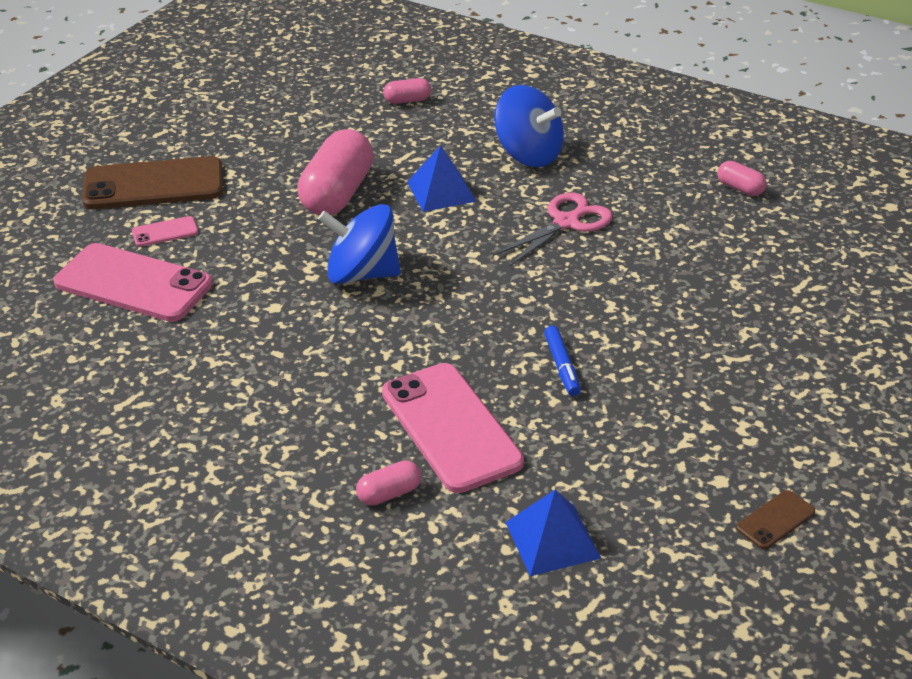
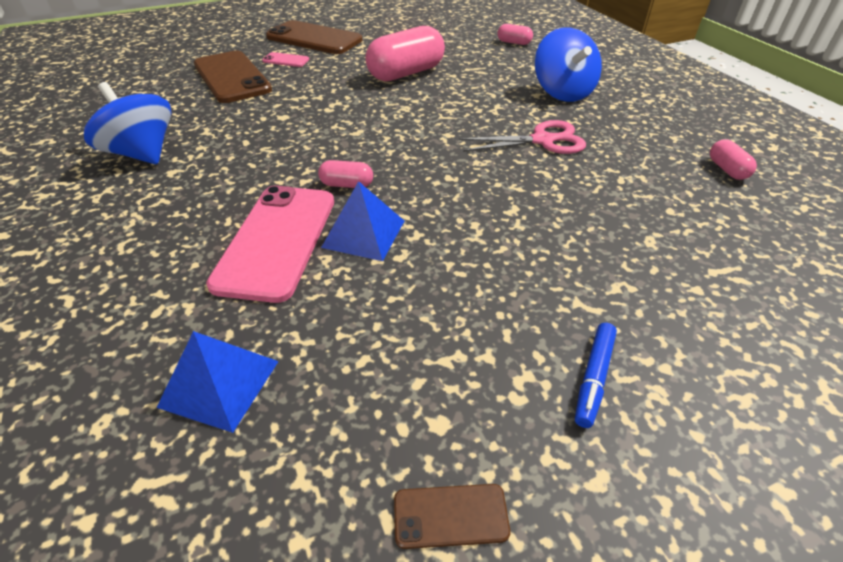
camera: 35 degrees right, 5 degrees up
pink phone [53,243,213,322] -> brown phone [194,51,272,103]
blue spinning top [318,204,401,284] -> blue spinning top moved to [84,82,171,164]
pink capsule [356,460,421,505] -> pink capsule moved to [318,160,373,188]
blue pyramid [407,145,477,212] -> blue pyramid moved to [321,181,404,261]
blue marker [544,326,581,396] -> blue marker moved to [575,323,617,428]

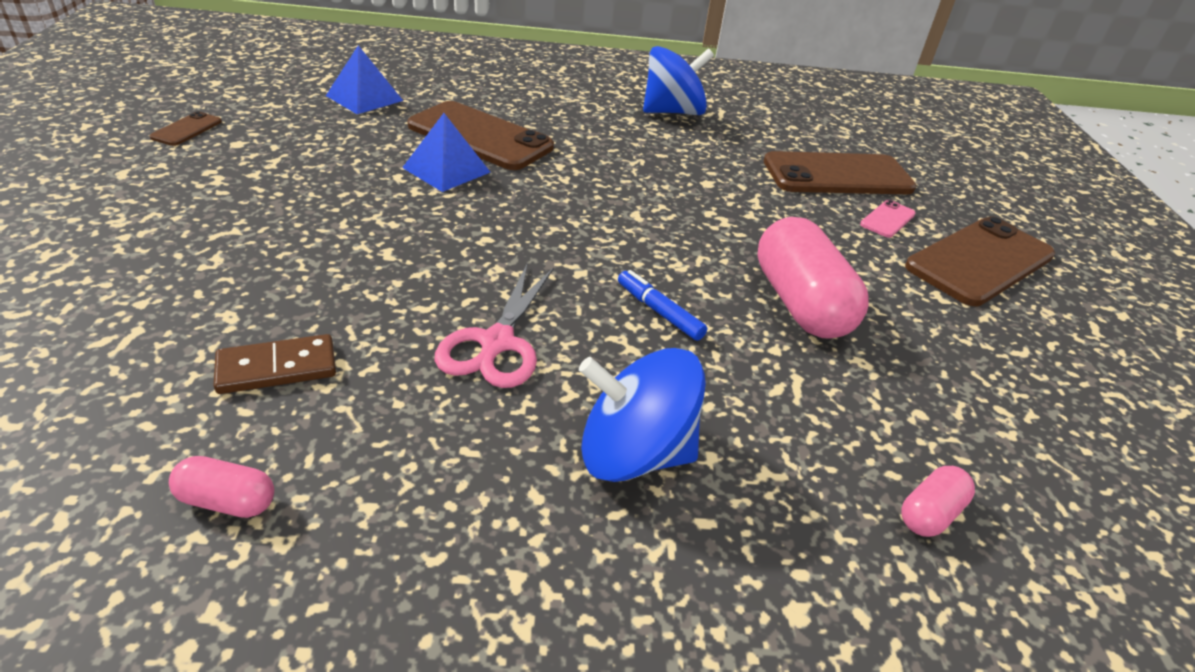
camera: 110 degrees right, 5 degrees down
pink phone [206,186,334,303] -> brown phone [407,101,554,170]
pink capsule [318,160,373,188] -> none
blue marker [575,323,617,428] -> blue marker moved to [618,270,707,341]
none -> brown domino [213,334,336,394]

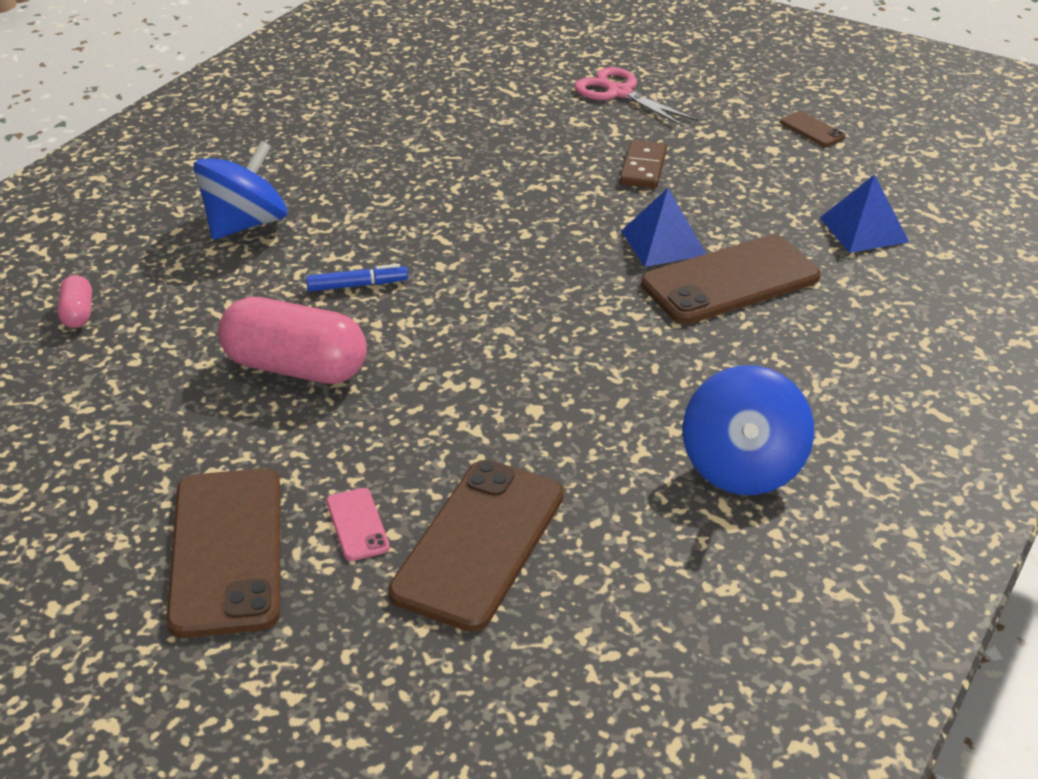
camera: 125 degrees right, 0 degrees up
pink capsule [169,456,274,518] -> none
brown domino [213,334,336,394] -> brown domino moved to [620,140,667,188]
pink scissors [434,265,554,388] -> pink scissors moved to [574,67,698,127]

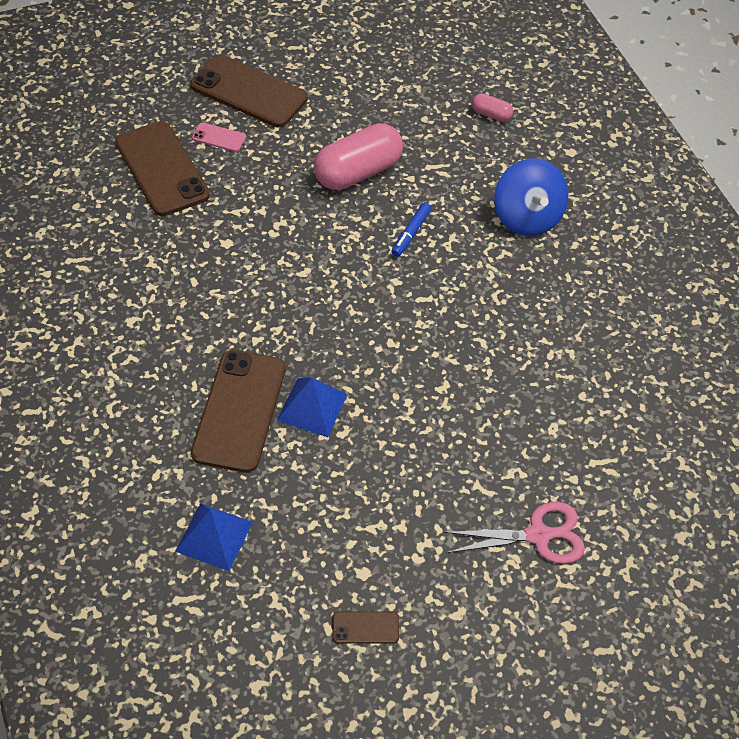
camera: 125 degrees right, 15 degrees up
brown domino [620,140,667,188] -> none
blue spinning top [683,365,814,495] -> none

